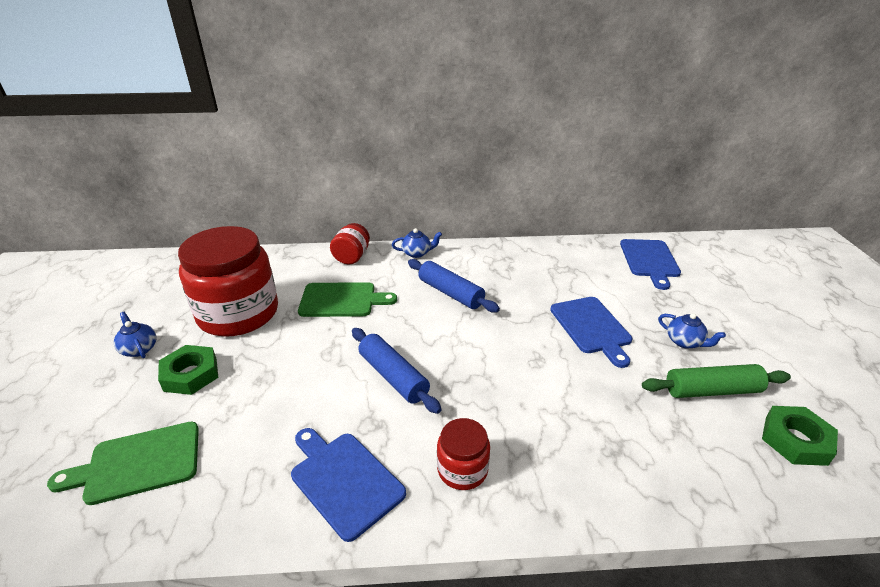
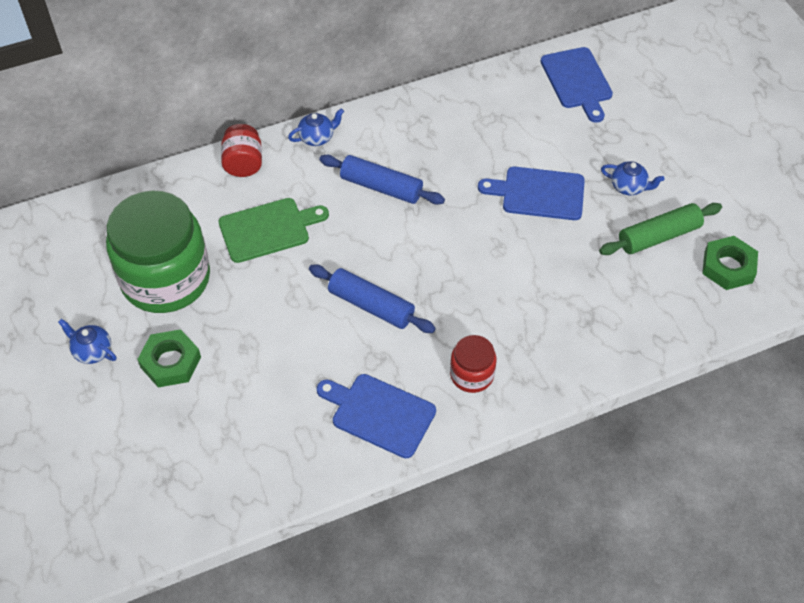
camera: 20 degrees left, 20 degrees up
green cutting board [47,422,199,505] -> none
red jar [178,226,278,337] -> green jar [106,190,210,313]
blue cutting board [550,297,632,368] -> blue cutting board turned 135 degrees clockwise [478,167,585,220]

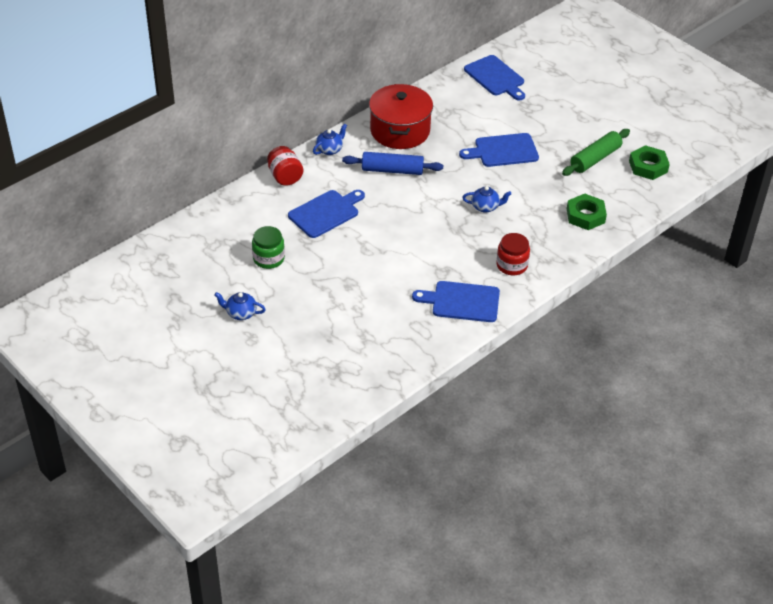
camera: 20 degrees left, 10 degrees down
green jar [106,190,210,313] -> green jar [252,226,285,269], size x0.46
green nut [137,329,201,387] -> green nut moved to [567,194,607,230]
green cutting board [219,198,329,263] -> blue cutting board [288,190,365,238]
blue rolling pin [309,265,436,333] -> none
blue teapot [601,161,665,195] -> blue teapot moved to [462,186,511,213]
none -> red pot [369,84,433,149]

